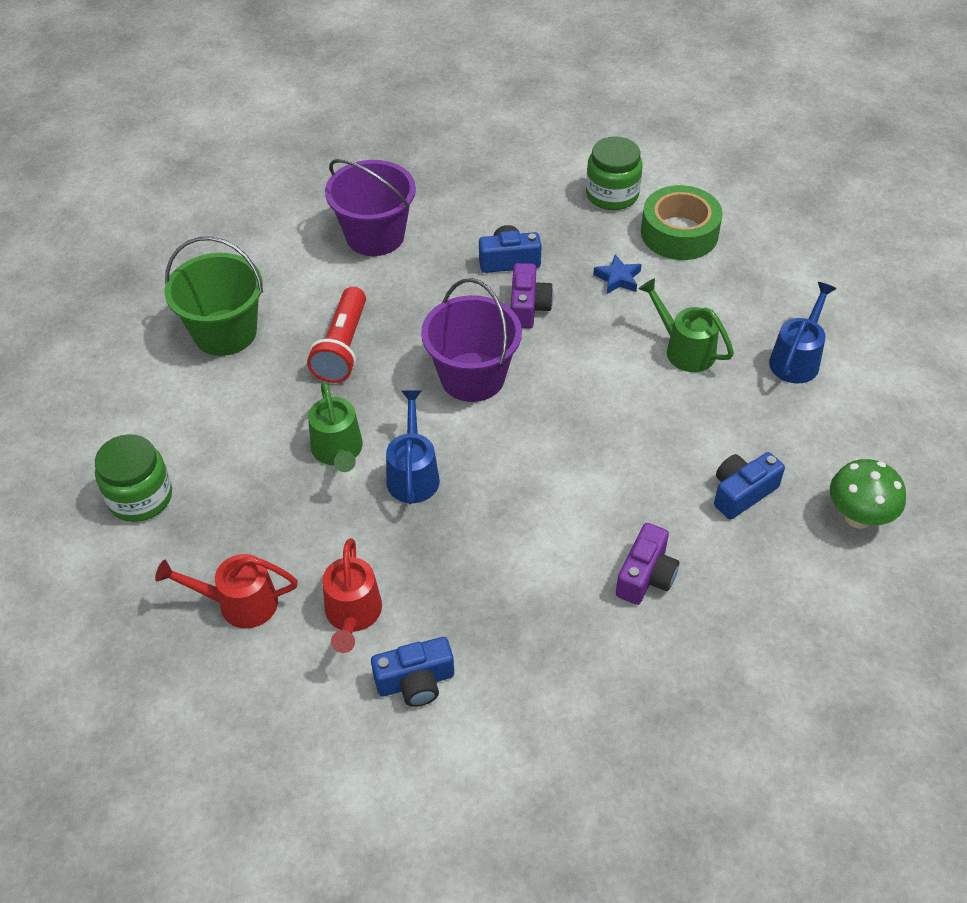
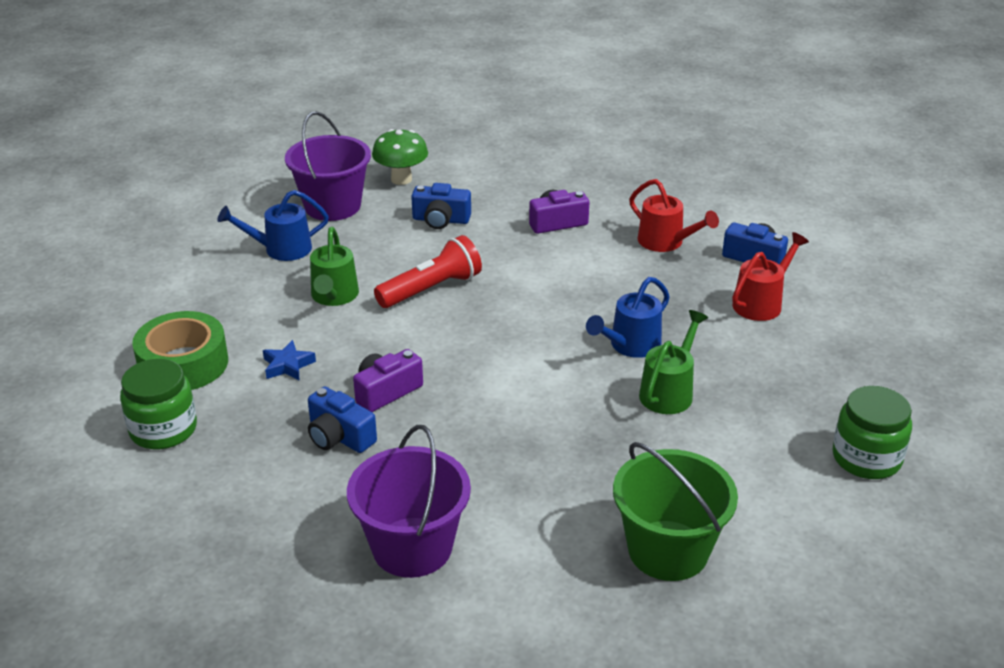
camera: 135 degrees left, 15 degrees down
red watering can [155,554,298,628] -> red watering can moved to [629,179,719,252]
red flashlight [307,287,366,383] -> red flashlight moved to [374,235,482,308]
purple bucket [421,278,522,402] -> purple bucket moved to [285,111,371,221]

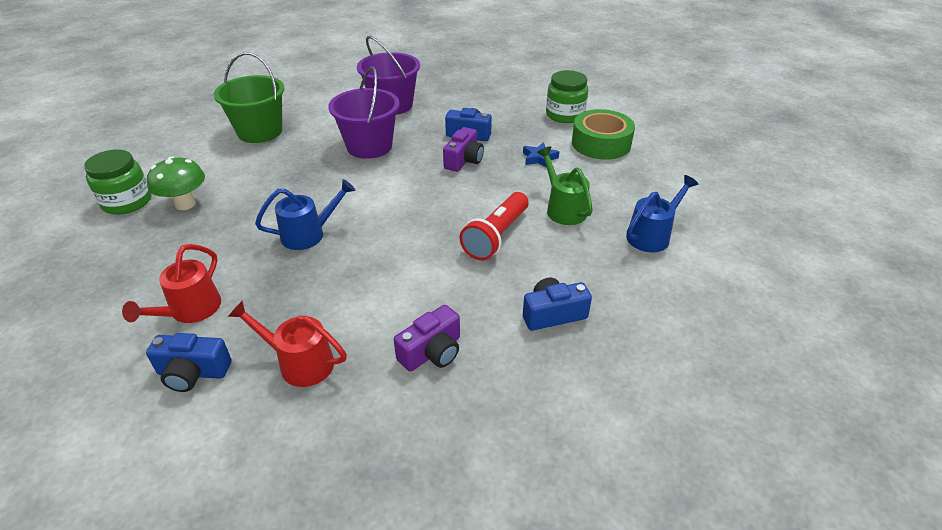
camera: 155 degrees right, 5 degrees up
purple bucket [285,111,371,221] -> purple bucket moved to [328,67,400,159]
green mushroom [372,129,428,185] -> green mushroom moved to [147,156,205,210]
blue watering can [586,277,670,358] -> blue watering can turned 45 degrees clockwise [255,179,355,250]
green watering can [639,310,708,414] -> none

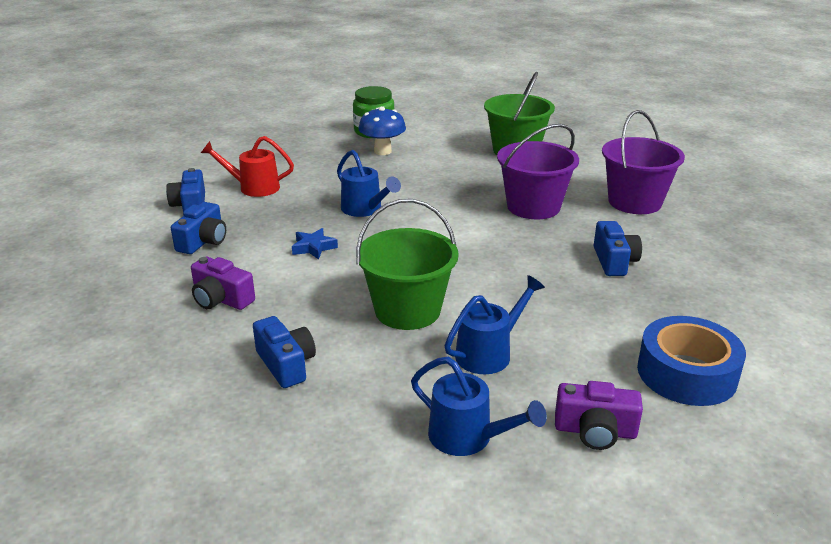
camera: 75 degrees right, 10 degrees down
green mushroom [147,156,205,210] -> blue mushroom [358,107,406,155]
red watering can [227,301,347,387] -> blue camera [171,202,226,254]
purple camera [443,127,484,172] -> purple camera moved to [555,381,643,450]
red flashlight [459,192,529,260] -> green bucket [356,199,459,330]
blue star [523,142,559,168] -> blue star moved to [292,228,338,260]
green watering can [537,146,593,225] -> blue watering can [444,275,545,374]
green jar [546,70,589,123] -> none
green tape [572,109,635,159] -> blue tape [637,316,746,406]

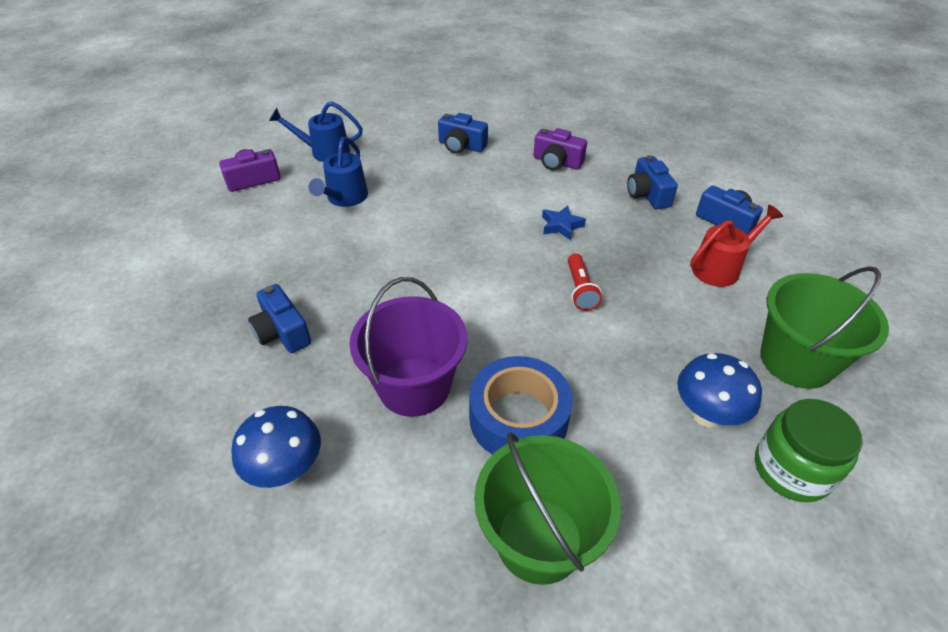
camera: 145 degrees right, 15 degrees up
purple camera [191,257,255,310] -> purple camera turned 150 degrees counterclockwise [533,128,587,170]
blue watering can [337,150,401,217] -> red flashlight [568,253,602,311]
green bucket [356,199,459,330] -> green bucket moved to [761,266,889,389]
purple bucket [602,110,685,214] -> blue mushroom [231,406,321,488]
blue tape [637,316,746,406] -> blue tape moved to [469,356,573,455]

